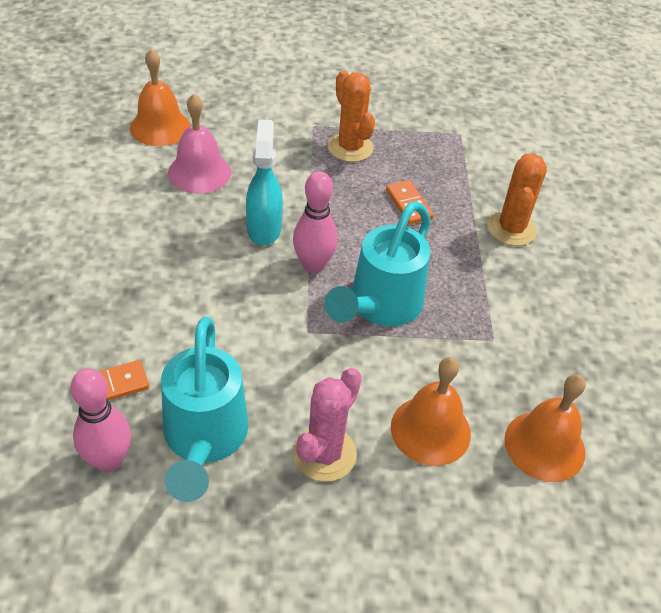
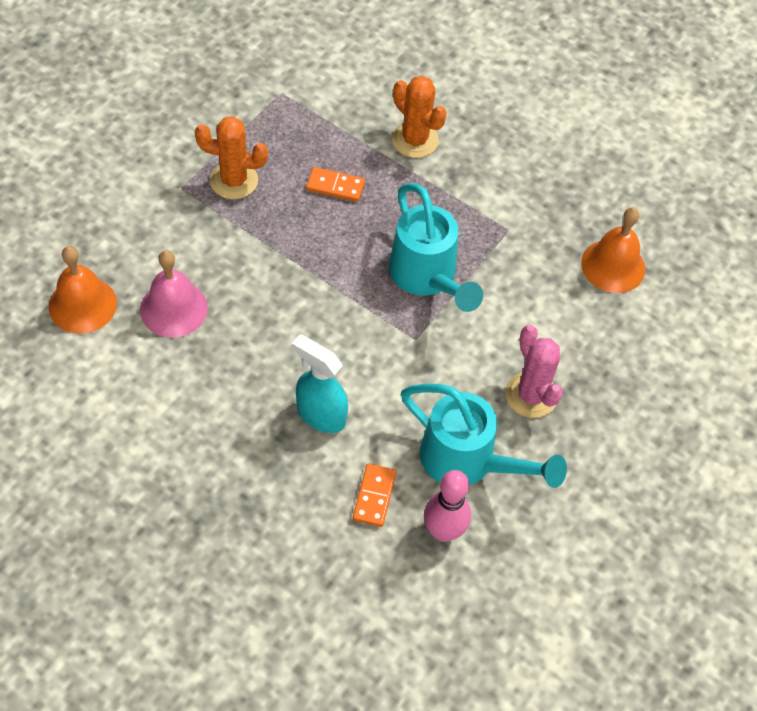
camera: 55 degrees left, 10 degrees up
turquoise spray bottle [246,119,283,246] -> turquoise spray bottle moved to [291,334,348,433]
pink bowling pin [293,171,338,273] -> none
orange bell [391,357,471,466] -> none

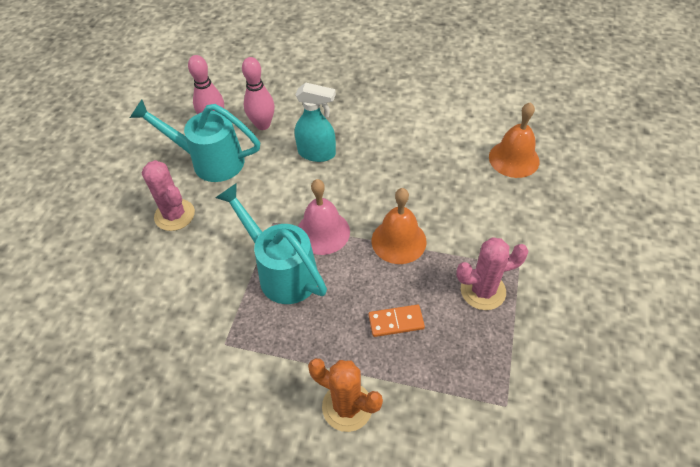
camera: 165 degrees right, 5 degrees down
pink bell [140,250,208,338] -> pink bell moved to [298,179,350,255]
orange cactus [195,116,268,199] -> pink cactus [456,237,529,310]
orange domino [353,463,396,527] -> pink bowling pin [242,57,274,130]
orange bell [581,207,645,293] -> orange bell moved to [372,188,427,264]

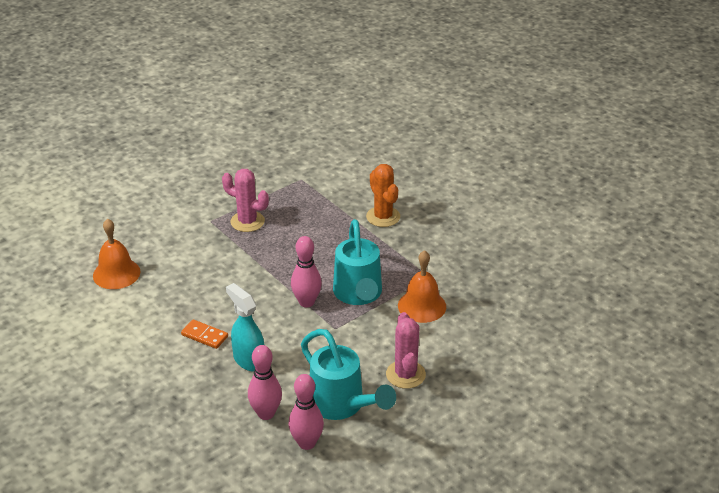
camera: 145 degrees left, 15 degrees down
pink bell [298,179,350,255] -> pink bowling pin [291,236,322,308]
orange domino [369,305,425,337] -> orange domino moved to [181,319,228,349]
orange bell [372,188,427,264] -> orange bell moved to [398,250,446,323]

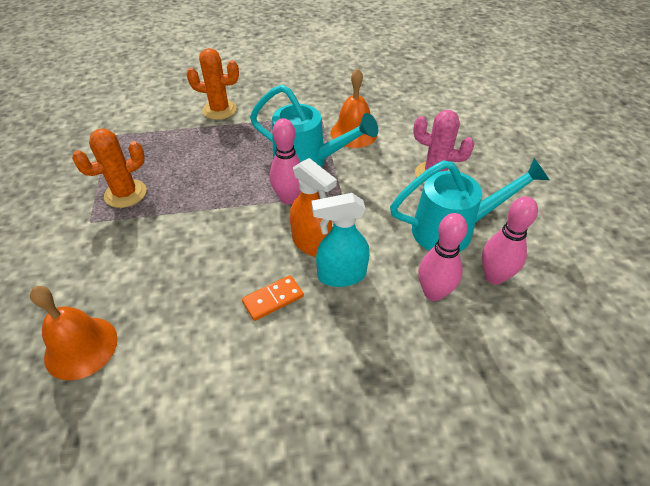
camera: 60 degrees left, 10 degrees up
pink cactus [222,169,269,232] -> orange cactus [72,128,147,208]
none -> orange spray bottle [290,158,337,257]

